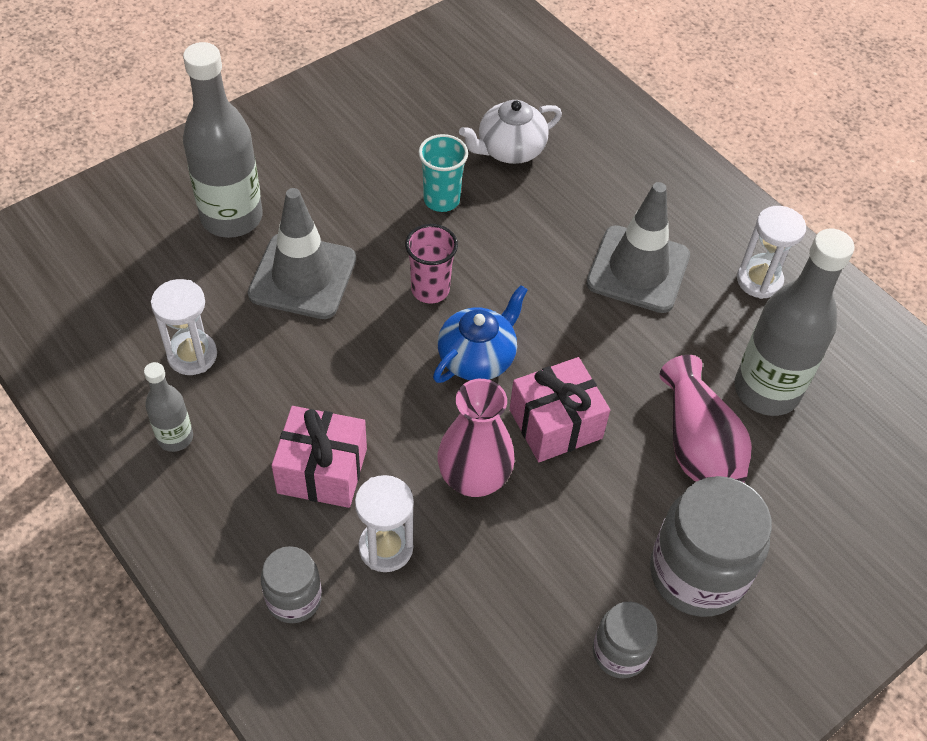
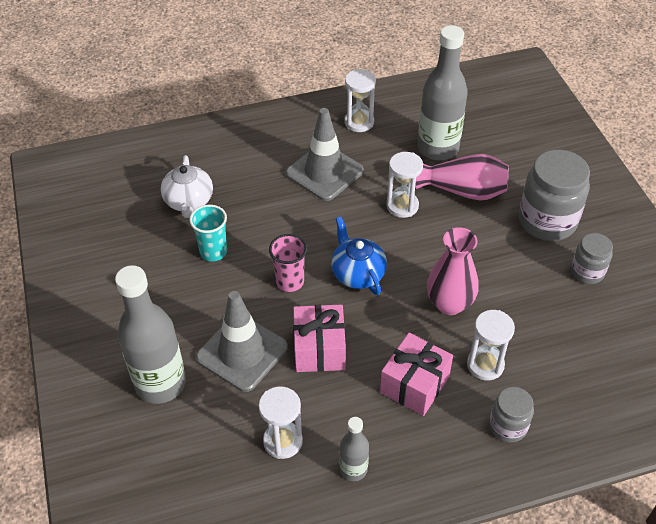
camera: 65 degrees left, 5 degrees down
pink gift [510,357,610,462] -> pink gift moved to [293,304,346,372]
none -> white hourglass [386,152,423,218]

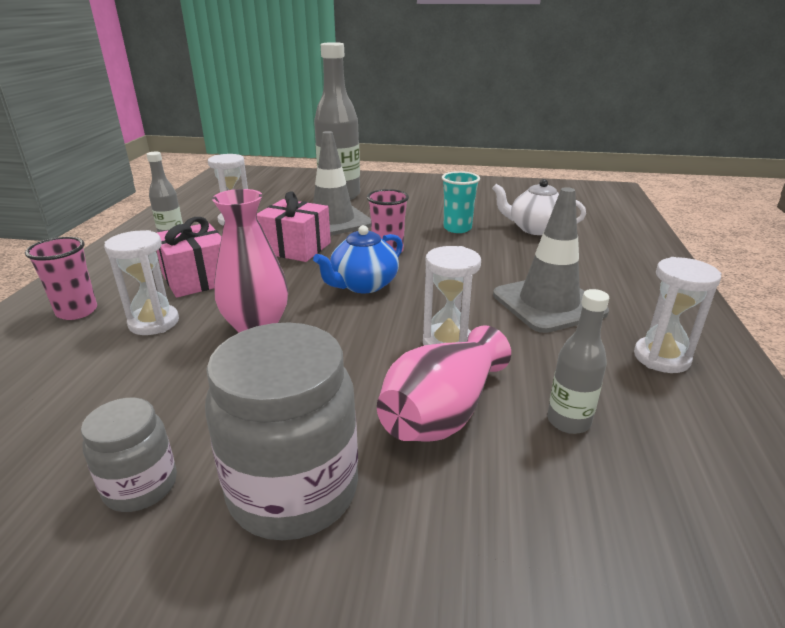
camera: 115 degrees right, 20 degrees down
blue teapot [331,217,387,295] -> blue teapot turned 135 degrees clockwise [313,225,403,293]
grey bottle [418,25,467,161] -> grey bottle [547,289,609,434], size x0.51
grey jar [489,387,534,443] -> pink cup [25,237,97,320]

